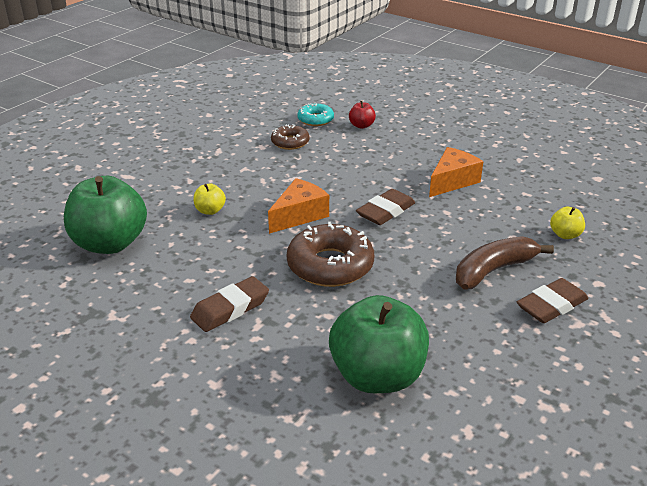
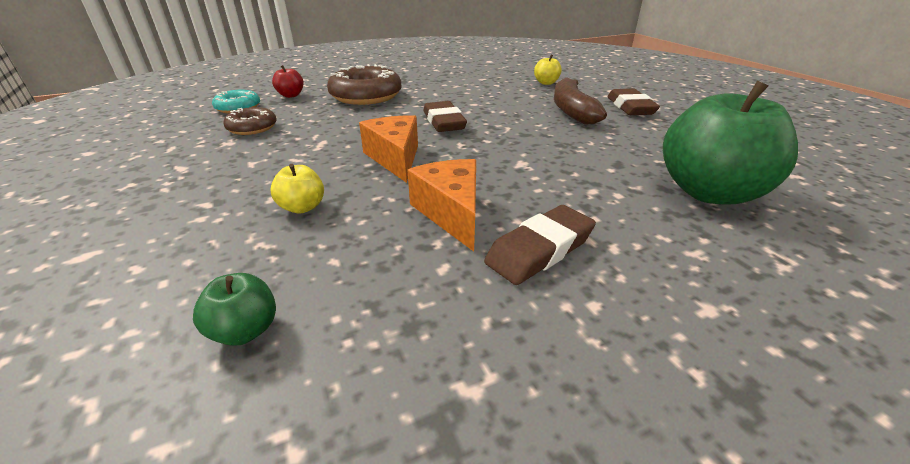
camera: 60 degrees left, 0 degrees up
green apple [64,176,147,254] -> green apple [193,273,276,346], size x0.43
brown eraser [190,276,269,332] -> brown eraser turned 60 degrees clockwise [484,205,596,285]
brown donut [287,222,374,287] -> brown donut moved to [327,64,402,105]
orange cheese [429,147,483,197] -> orange cheese moved to [407,159,476,252]

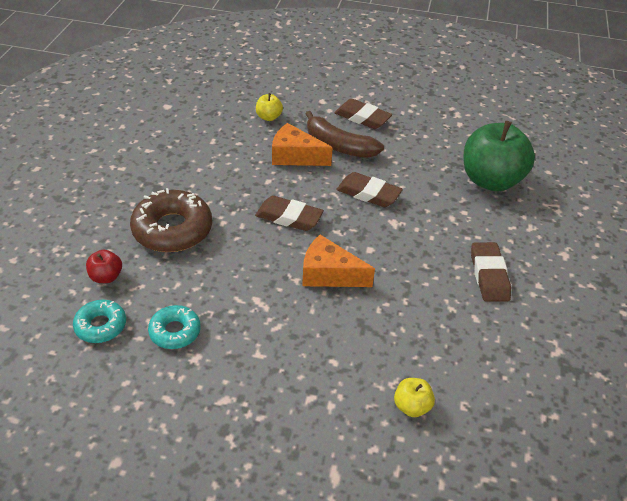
camera: 55 degrees left, 10 degrees up
green apple [193,273,276,346] -> none
brown donut [223,107,277,135] -> turquoise donut [148,305,201,349]
yellow apple [271,164,324,214] -> yellow apple moved to [394,378,435,417]
orange cheese [407,159,476,252] -> orange cheese moved to [272,123,333,166]
none -> brown eraser [336,172,403,207]

